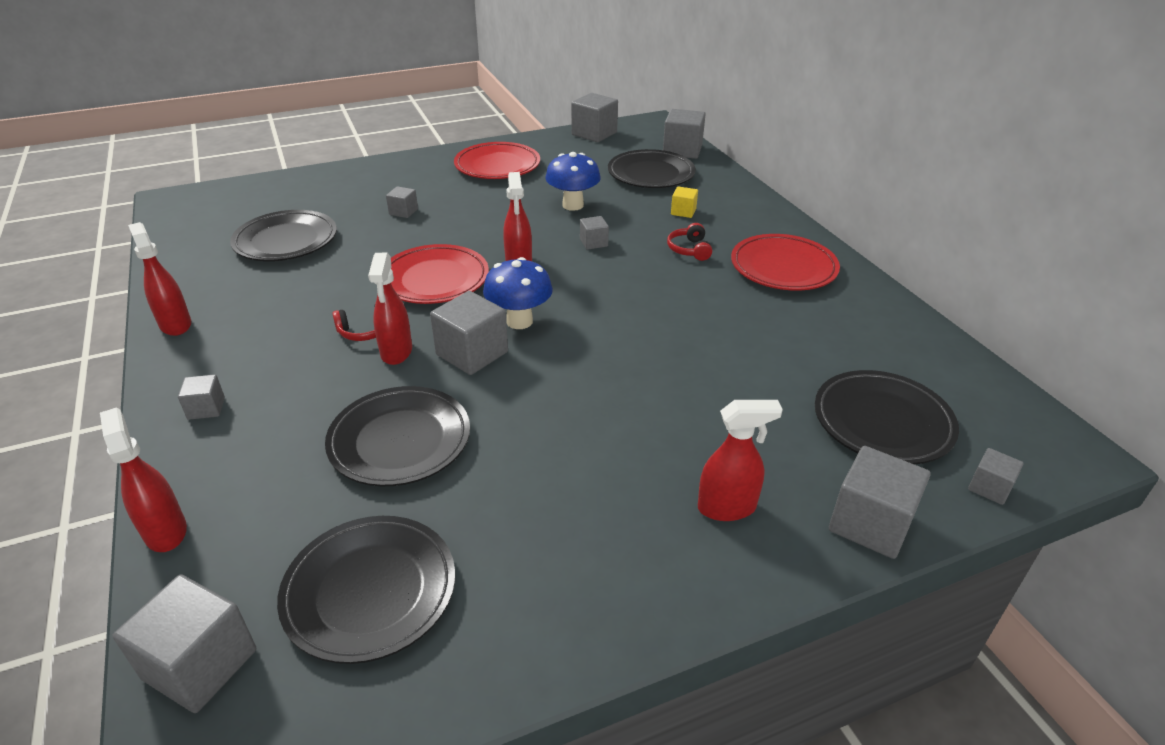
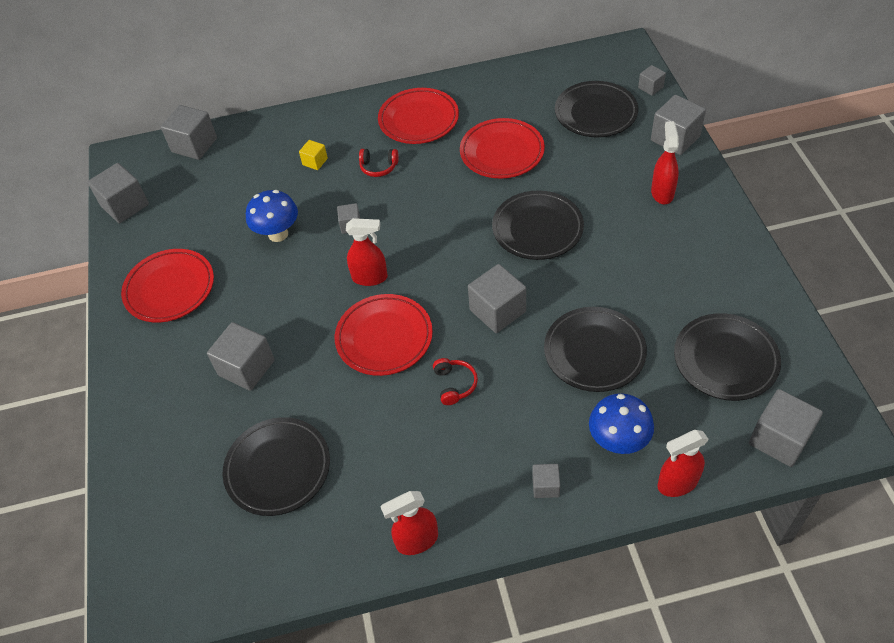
camera: 75 degrees left, 15 degrees up
red spray bottle [368,253,412,365] -> none
grey cube [386,186,418,218] -> grey cube [207,322,275,391], size x1.87
blue mushroom [483,257,553,329] -> blue mushroom moved to [589,393,654,454]
black plate [608,149,696,188] -> black plate moved to [492,190,584,260]
none -> red plate [460,118,545,178]

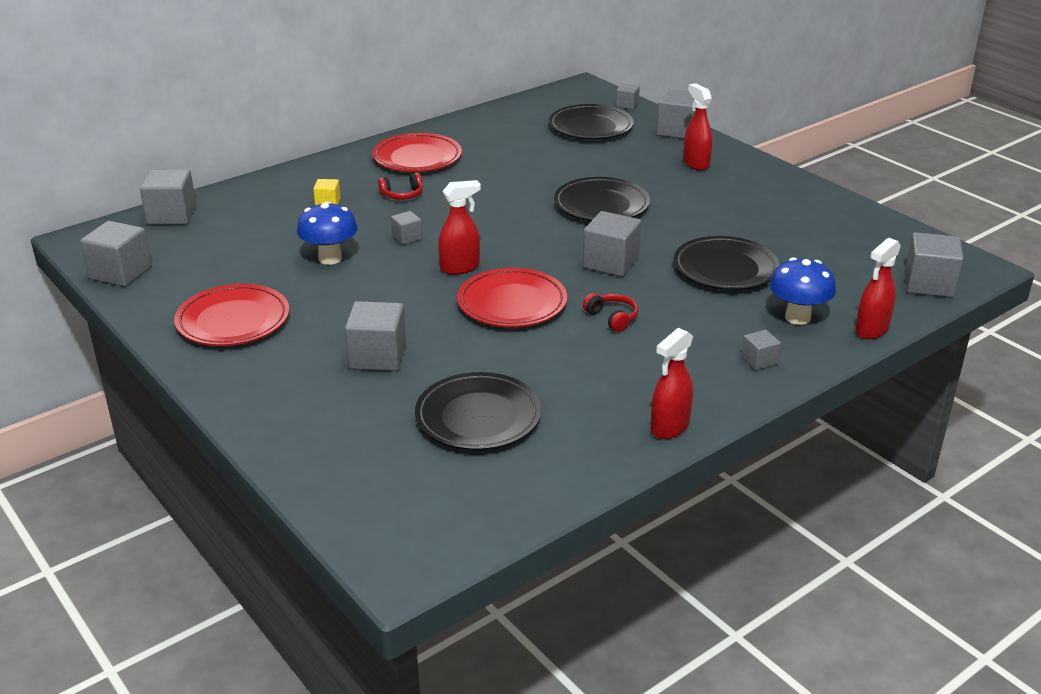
camera: 30 degrees left, 20 degrees down
red plate [460,118,545,178] -> none
black plate [674,313,781,401] -> none

